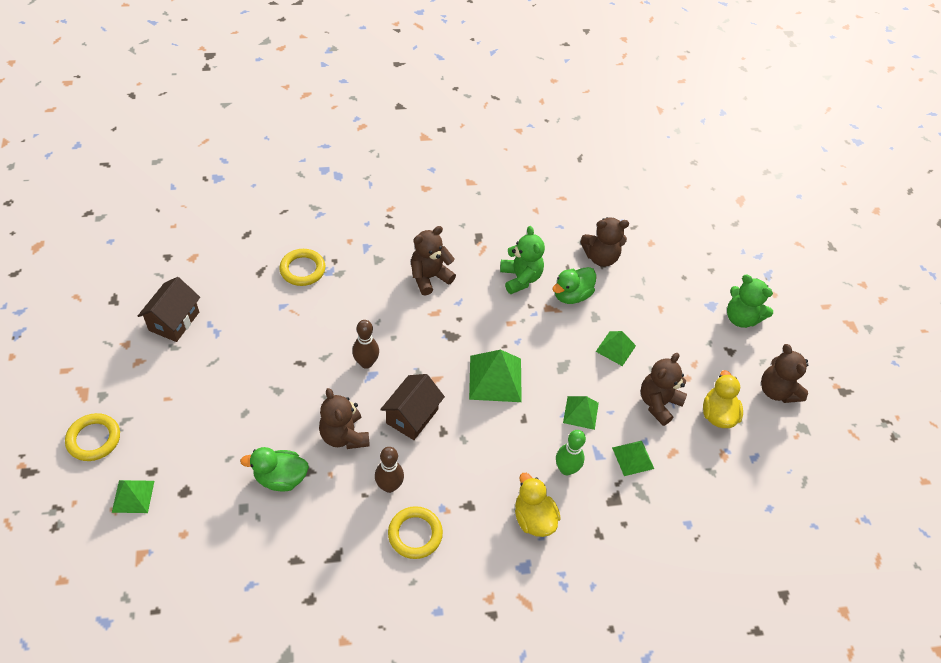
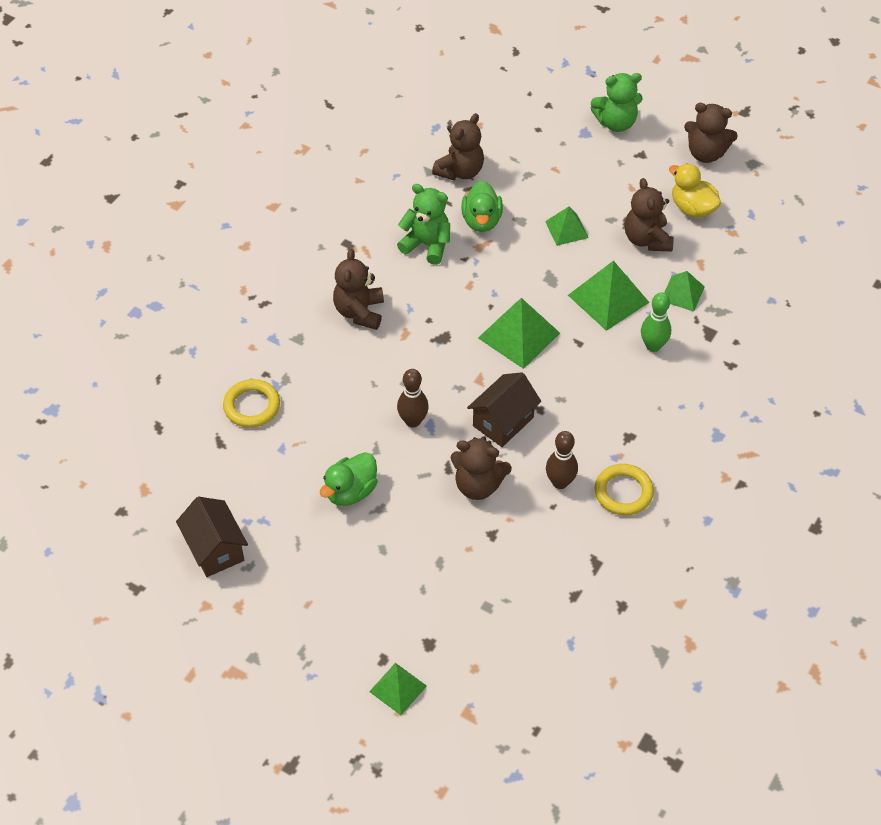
camera: 45 degrees left, 0 degrees up
yellow ring [65,413,120,461] -> none
green duck [240,447,309,491] -> green duck moved to [320,452,378,506]
brown house [380,374,445,440] -> brown house turned 60 degrees clockwise [467,372,541,447]
yellow duck [515,473,561,537] -> none
green pyramid [563,396,599,430] -> green pyramid [568,260,649,331], size x1.65

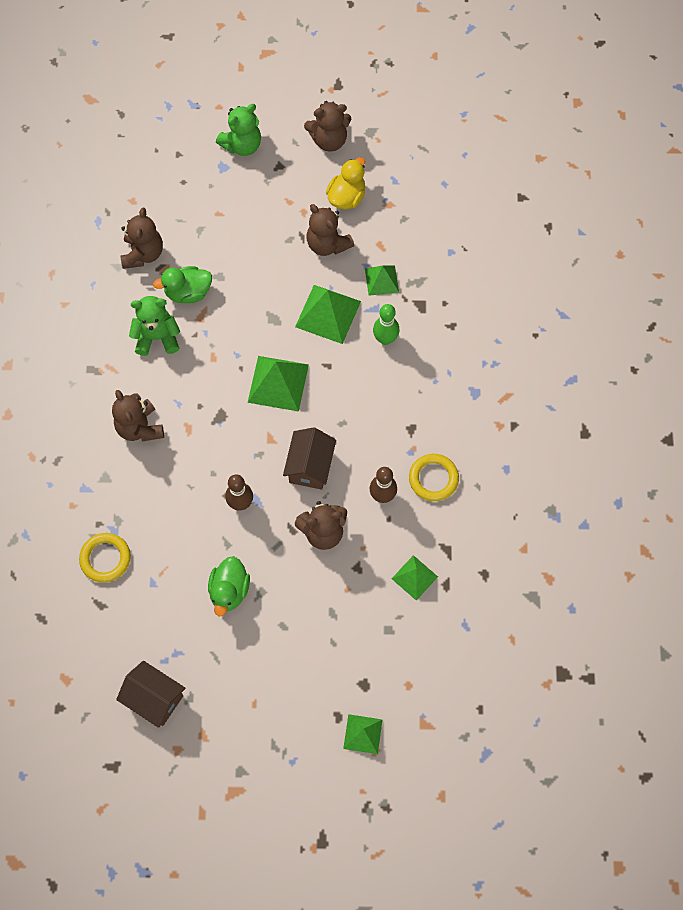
camera: 30 degrees left, 15 degrees up
green duck [461,181,503,232] -> green duck turned 105 degrees clockwise [153,266,212,303]
green pyramid [545,207,589,246] -> green pyramid moved to [392,555,438,601]
yellow duck [669,163,721,218] -> yellow duck turned 105 degrees clockwise [326,157,365,209]

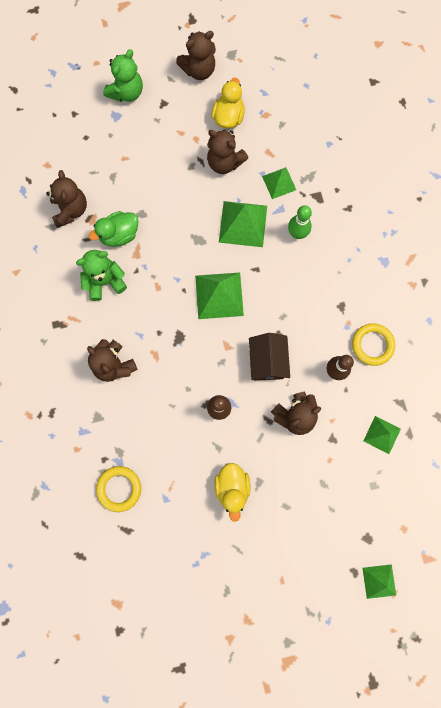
camera: 15 degrees left, 10 degrees up
brown house [116,661,186,728] -> none
green duck [208,556,250,617] -> yellow duck [214,463,250,522]

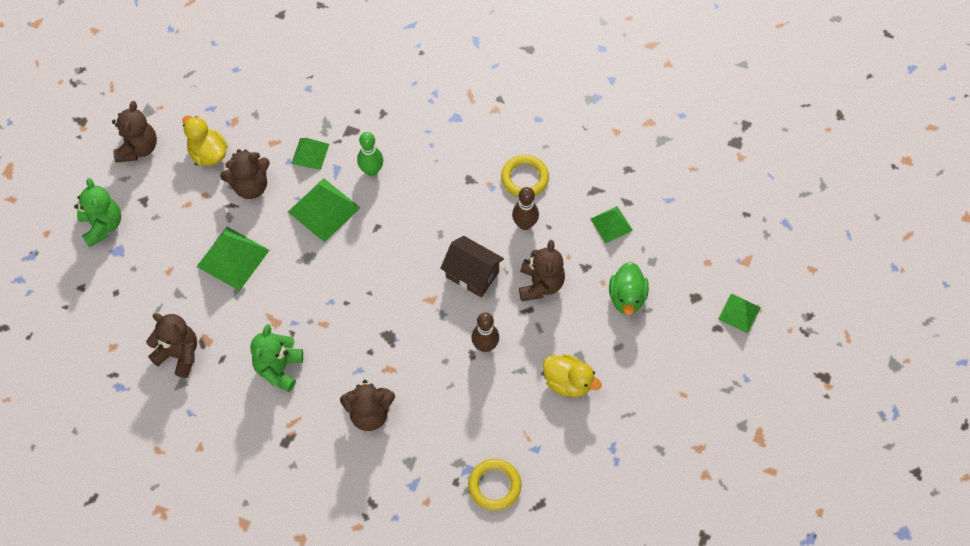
camera: 55 degrees left, 15 degrees down
green duck [88,211,139,247] -> green duck moved to [609,262,649,315]
green pyramid [195,272,244,319] -> green pyramid moved to [196,227,269,291]

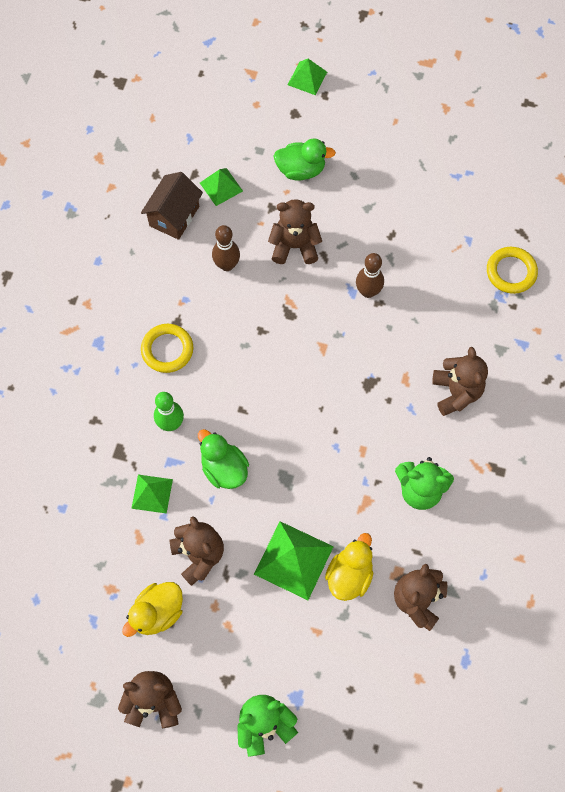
camera: 95 degrees left, 5 degrees up
green pyramid [288,178,360,242] -> green duck [198,429,249,489]
brown house [440,236,504,298] -> brown house moved to [141,172,203,240]
yellow ring [501,155,549,197] -> yellow ring moved to [141,324,193,373]
yellow duck [543,354,602,397] -> yellow duck moved to [325,533,373,601]

